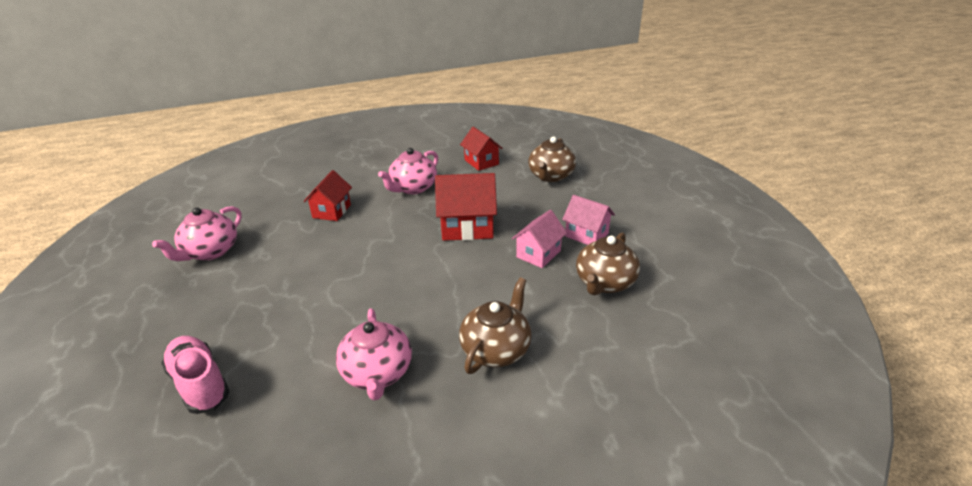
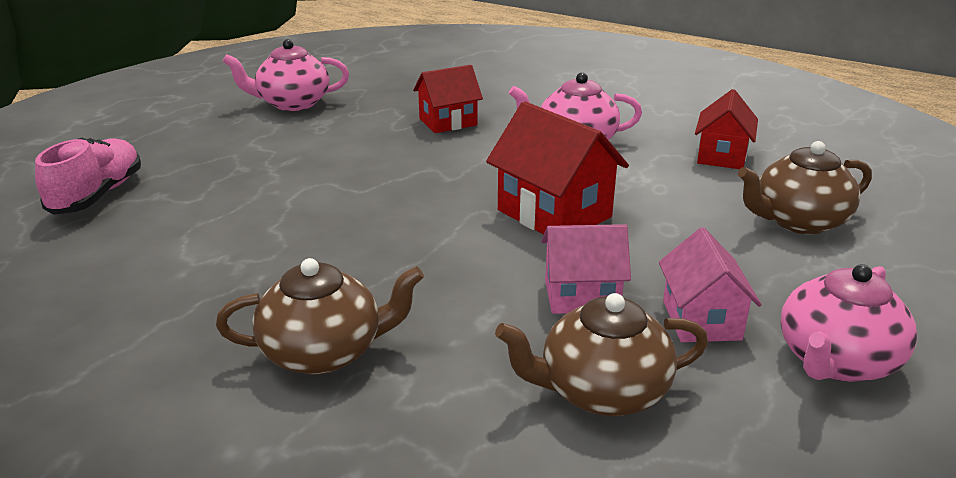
camera: 50 degrees right, 5 degrees down
pink teapot [336,308,412,400] -> pink teapot moved to [781,264,917,382]

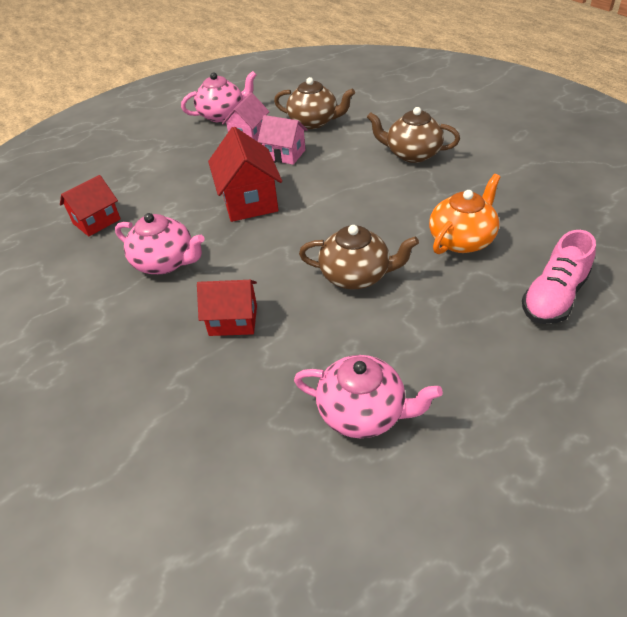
camera: 150 degrees left, 15 degrees up
brown teapot [738,141,872,234] -> brown teapot moved to [299,225,419,289]
none -> orange teapot [429,174,500,254]

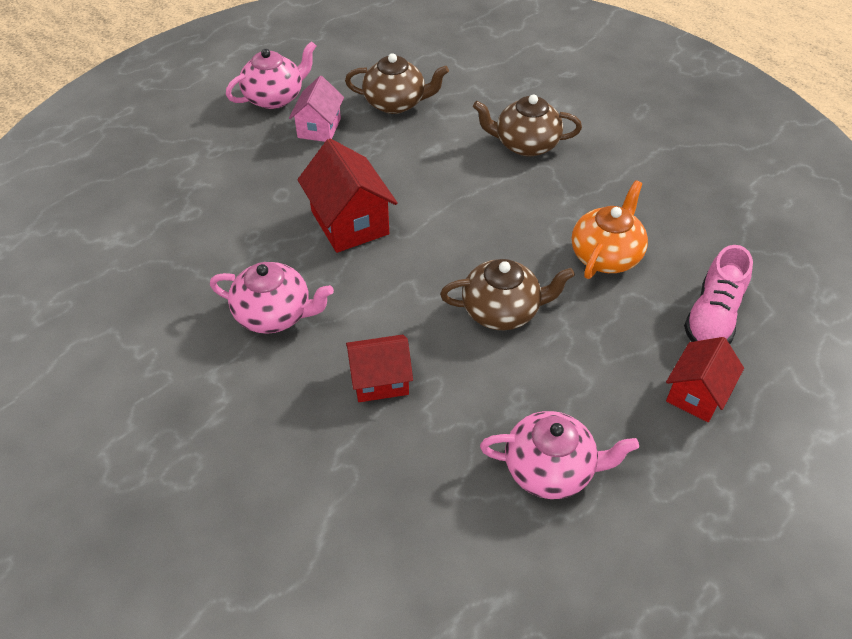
camera: 15 degrees left, 5 degrees up
red house [60,175,121,236] -> red house moved to [666,337,744,422]
pink house [258,115,308,165] -> none

